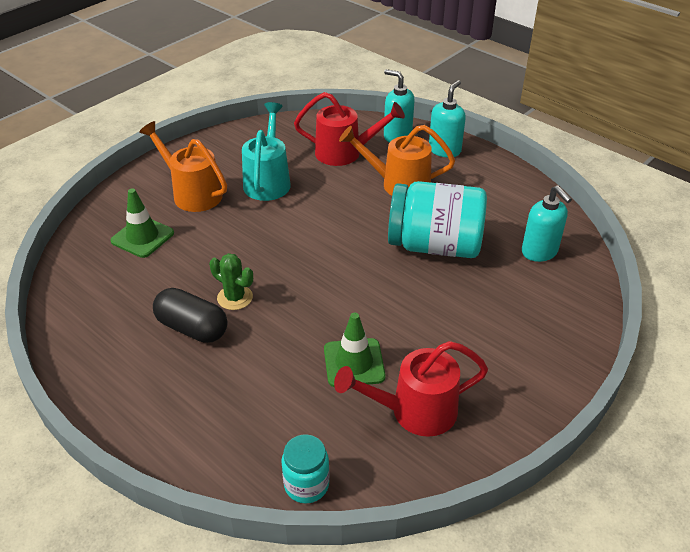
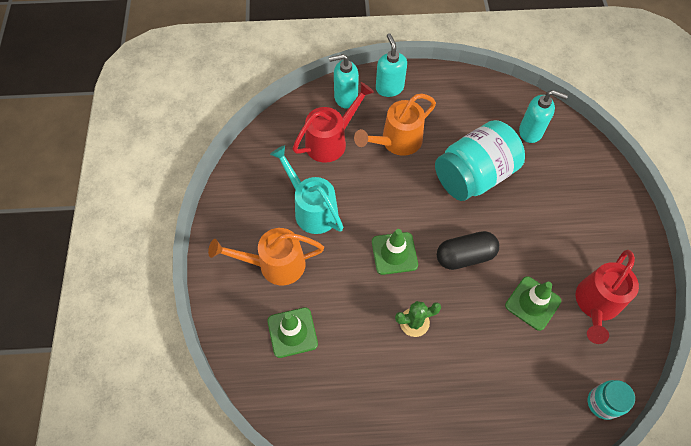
camera: 45 degrees left, 20 degrees up
black capsule [153,288,227,343] -> black capsule moved to [437,231,499,270]
none -> green traffic cone [372,229,418,275]

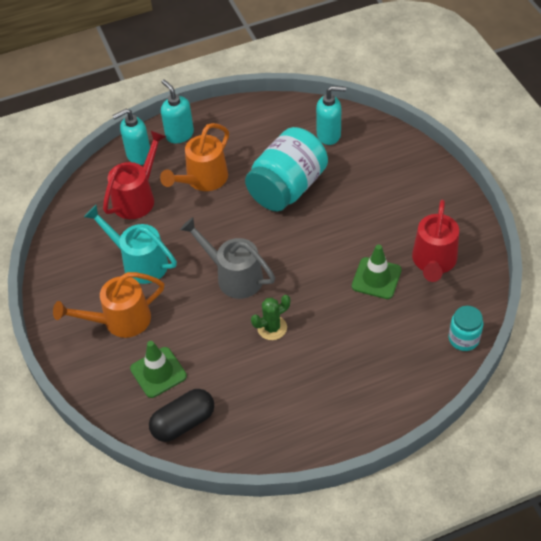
camera: 15 degrees left, 10 degrees down
green traffic cone [372,229,418,275] -> grey watering can [180,217,275,299]
black capsule [437,231,499,270] -> black capsule moved to [149,389,214,442]

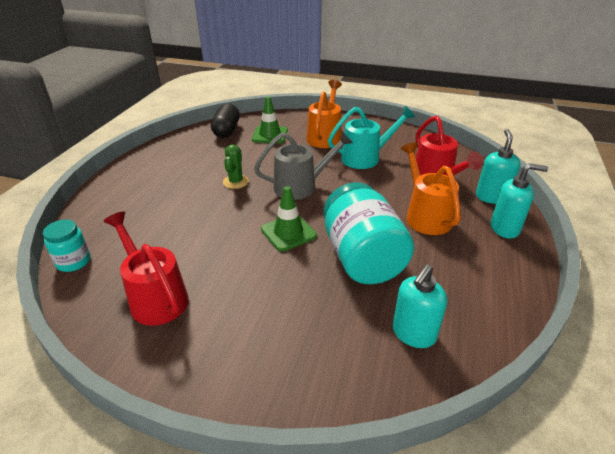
camera: 125 degrees right, 15 degrees down
green traffic cone [352,244,402,299] -> green traffic cone moved to [261,186,317,252]

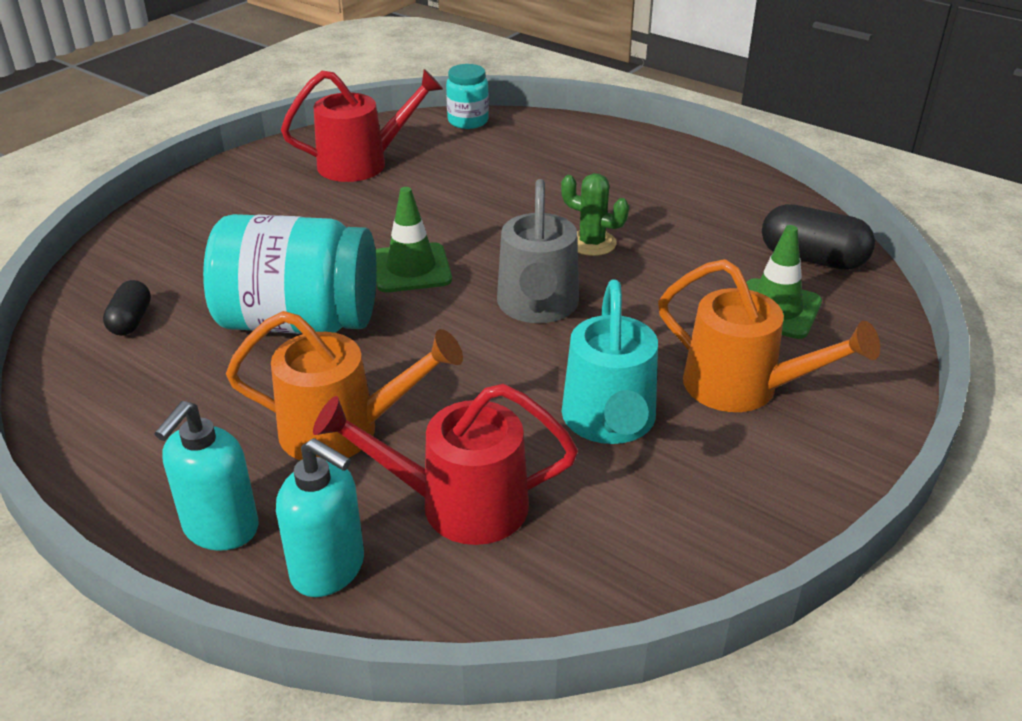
camera: 110 degrees right, 0 degrees up
turquoise soap dispenser [393,264,447,348] -> black capsule [103,280,151,336]

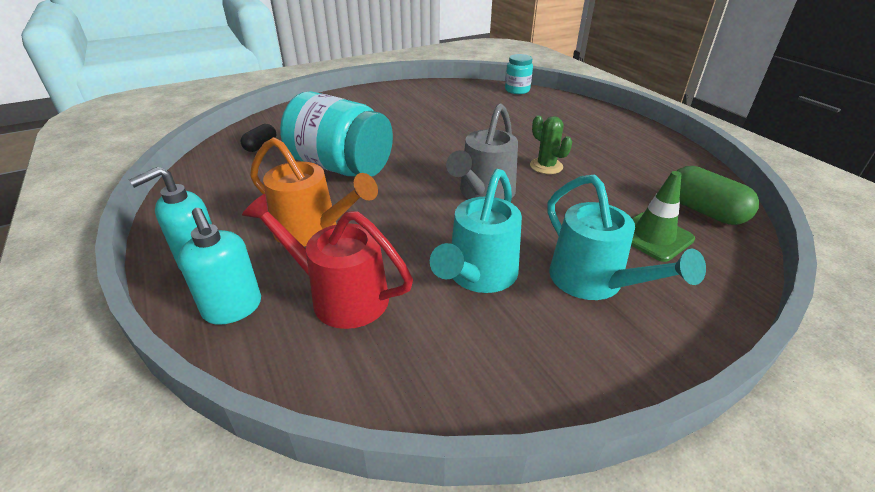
camera: 25 degrees right, 0 degrees up
red watering can [281,69,443,182] -> none
green traffic cone [376,187,452,292] -> none
orange watering can [658,259,880,412] -> turquoise watering can [547,174,706,300]
black capsule [762,204,875,270] -> green capsule [677,166,759,225]

